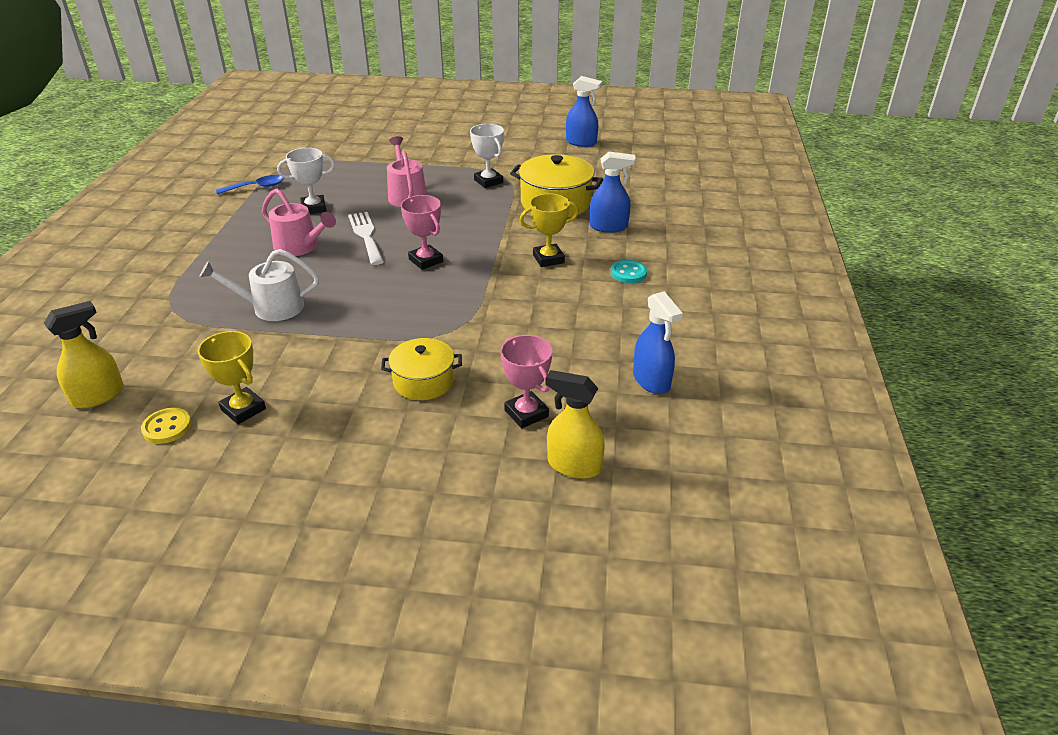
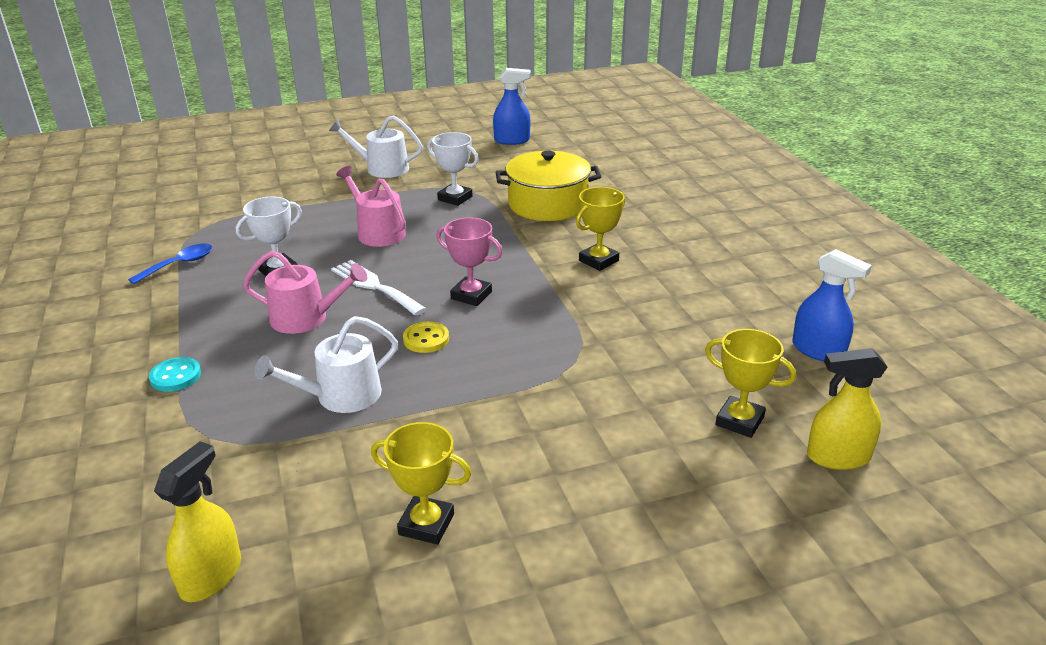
camera: 25 degrees left, 5 degrees down
yellow button [141,408,191,444] -> yellow button moved to [403,322,449,353]
yellow pot [381,338,462,400] -> none
pink trophy [500,335,552,428] -> yellow trophy [705,329,796,438]
blue spray bottle [590,152,636,233] -> none
turquoise button [611,260,647,283] -> turquoise button moved to [149,357,201,392]
none -> white watering can [329,116,423,178]

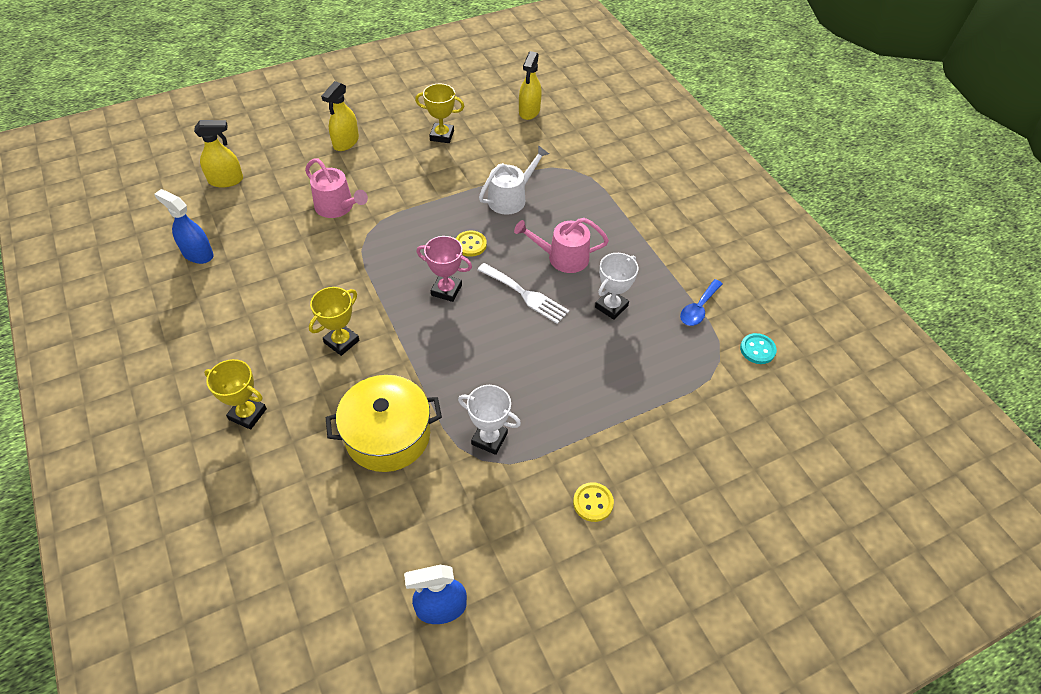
camera: 170 degrees right, 20 degrees up
turquoise button [149,357,201,392] -> turquoise button moved to [740,333,777,364]
white watering can [329,116,423,178] -> yellow button [573,482,614,522]
pink watering can [336,166,406,247] -> pink watering can moved to [305,158,368,218]
yellow trophy [705,329,796,438] -> yellow trophy moved to [204,359,267,430]
none -> yellow spray bottle [321,81,359,151]

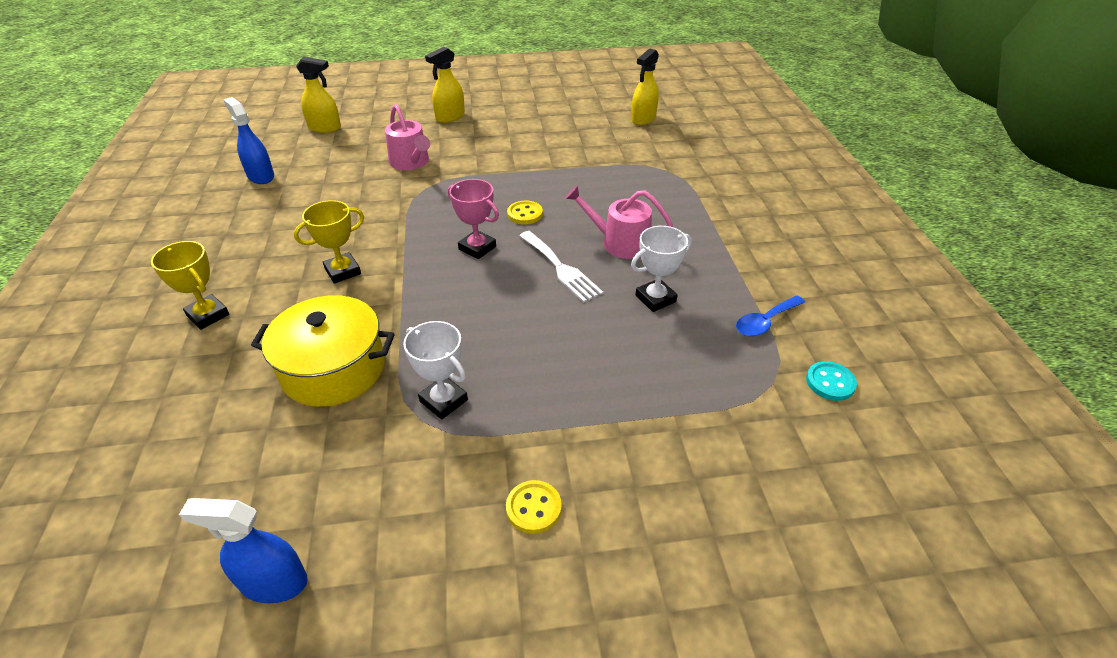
camera: 20 degrees right, 10 degrees down
yellow trophy [415,83,464,143] -> none
white watering can [479,145,549,215] -> none

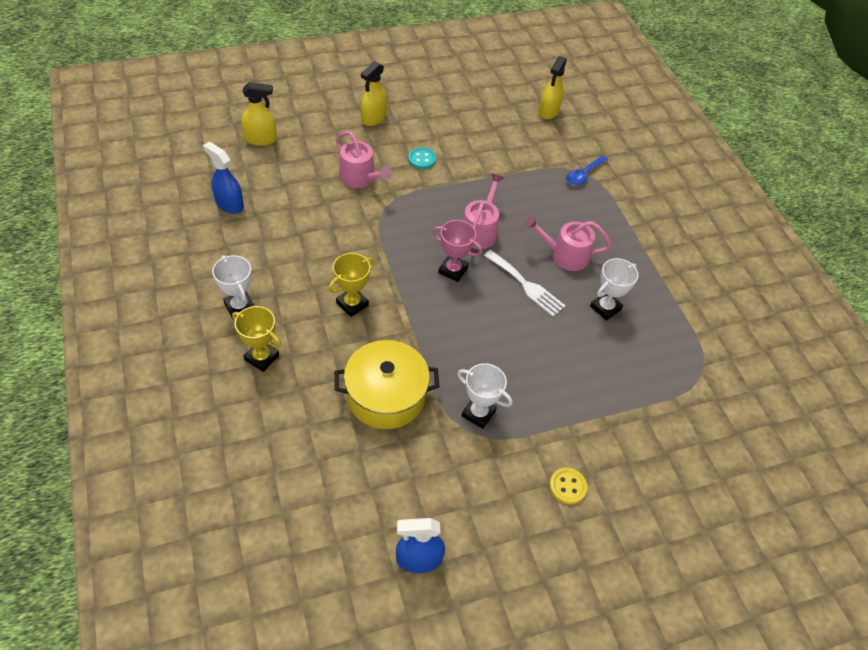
camera: 15 degrees left, 10 degrees up
yellow button [507,201,543,225] -> pink watering can [463,173,504,249]
blue spoon [736,296,805,336] -> blue spoon moved to [566,156,608,185]
turquoise button [806,361,857,401] -> turquoise button moved to [408,147,436,169]
none -> white trophy [212,255,254,319]

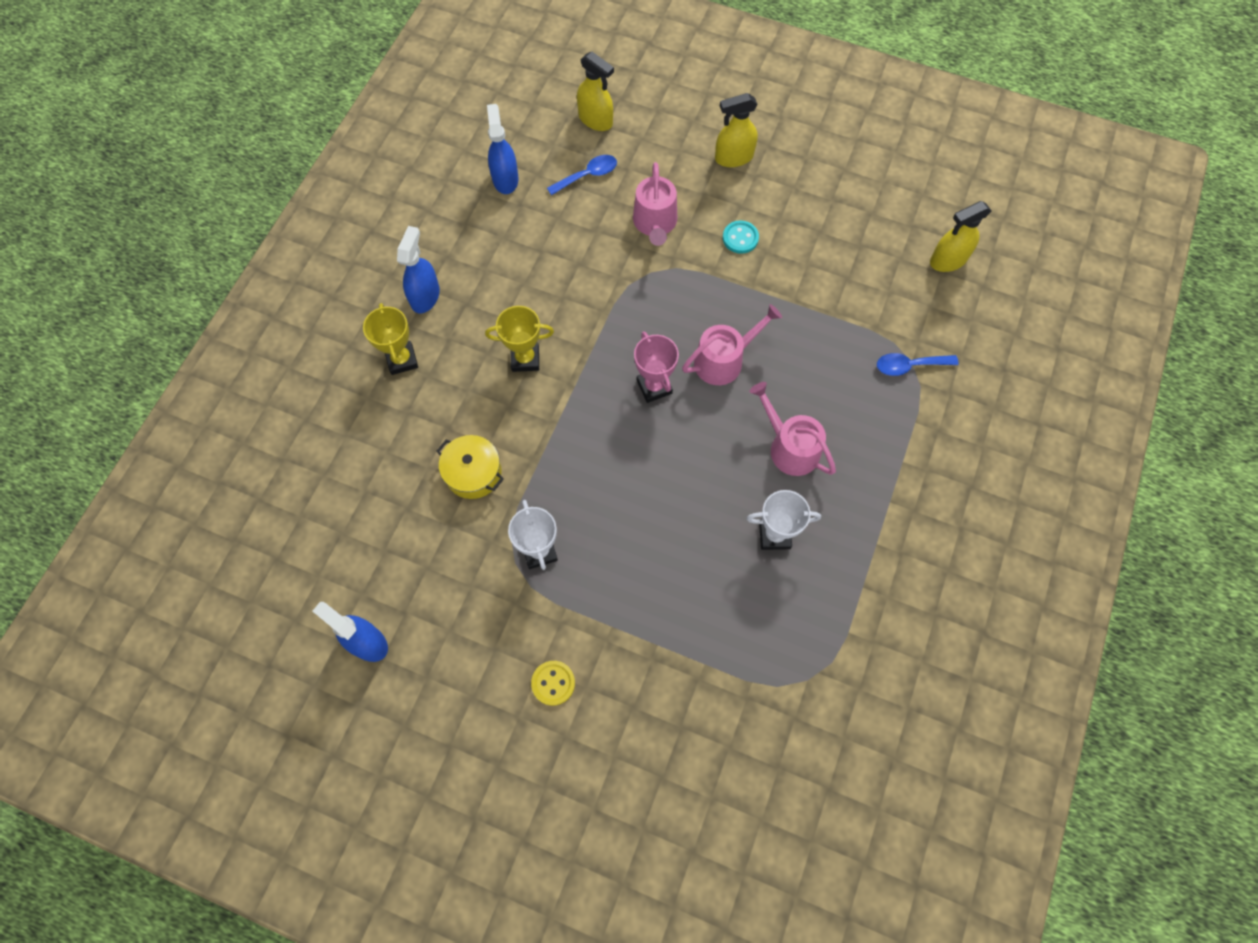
camera: 45 degrees right, 15 degrees up
white trophy [212,255,254,319] -> blue spray bottle [397,226,440,314]
yellow pot [334,340,440,429] -> yellow pot [437,435,504,499], size x0.64
white fork [484,250,565,316] -> none
none -> blue spoon [547,155,617,195]

